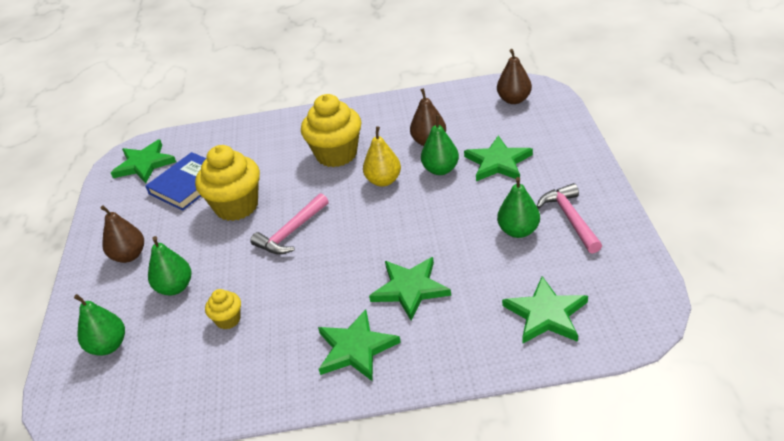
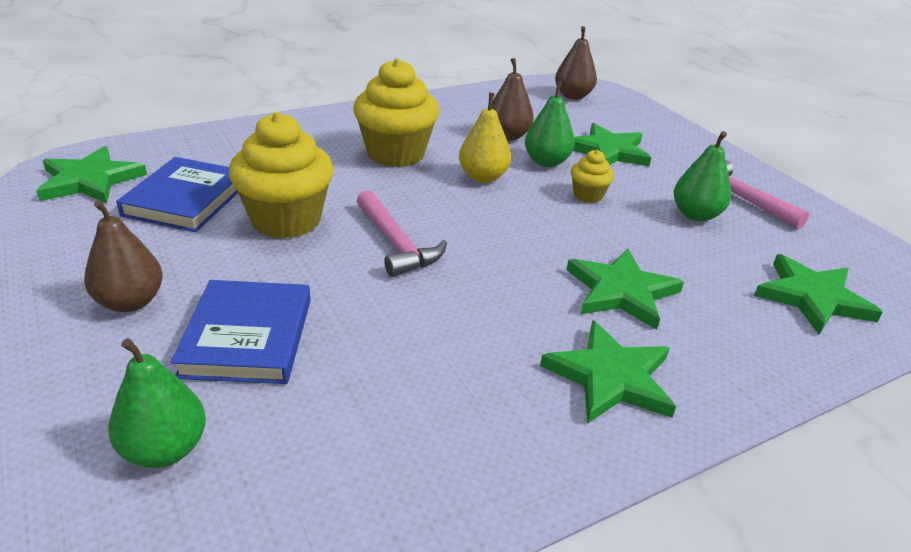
camera: 30 degrees left, 5 degrees down
green pear [148,236,192,296] -> blue book [171,280,311,384]
yellow cupcake [205,289,241,329] -> yellow cupcake moved to [571,150,614,203]
pink hammer [250,193,329,255] -> pink hammer turned 45 degrees counterclockwise [357,190,447,277]

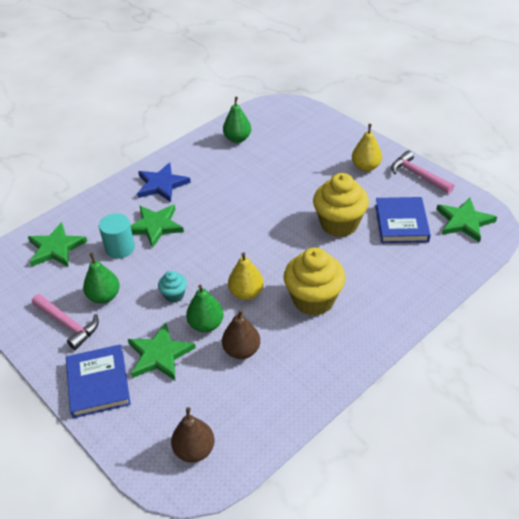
camera: 170 degrees right, 10 degrees up
brown pear [84,200,163,312] -> yellow pear [352,124,382,171]
green pear [108,338,206,468] -> green pear moved to [223,97,251,143]
blue book [171,280,311,384] -> blue book moved to [66,344,131,418]
pink hammer [357,190,447,277] -> pink hammer moved to [391,150,454,194]
green star [540,320,676,424] -> blue star [137,163,191,202]
yellow cupcake [571,150,614,203] -> turquoise cupcake [158,271,187,303]
none -> turquoise cylinder [99,213,135,259]

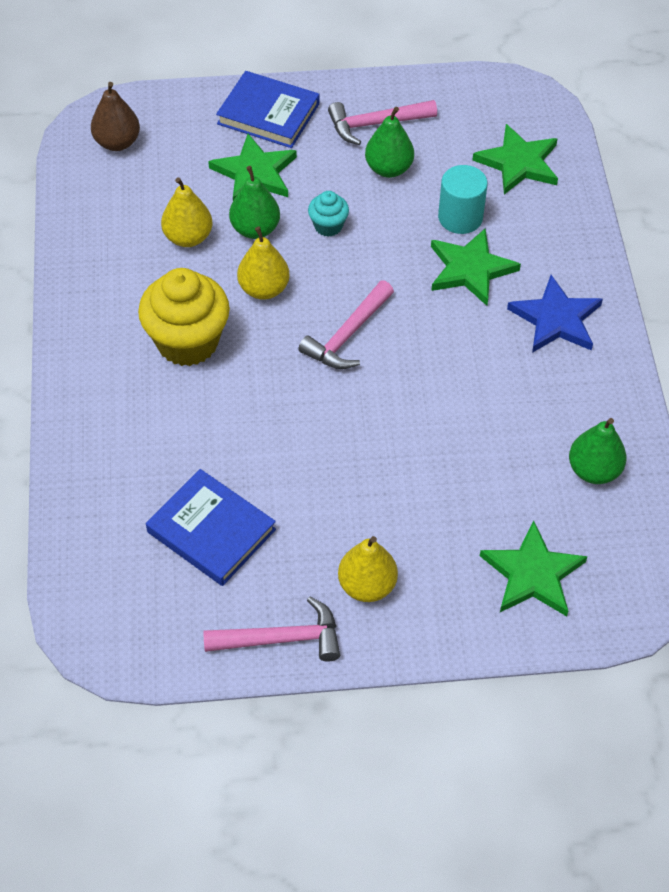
camera: 125 degrees right, 10 degrees up
brown pear [222,309,260,359] -> yellow pear [161,177,213,247]
yellow cupcake [313,173,369,237] -> none
green star [436,198,497,243] -> green star moved to [480,520,587,616]
none -> pink hammer [298,280,394,369]

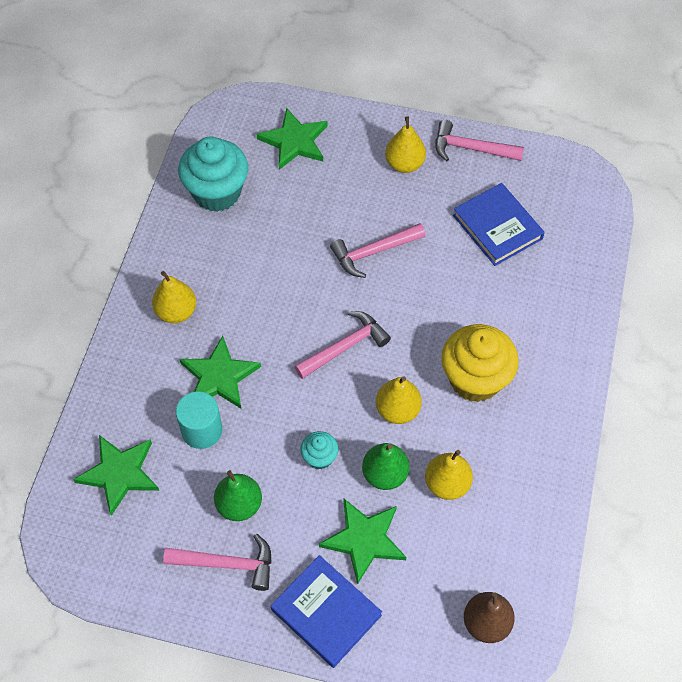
camera: 160 degrees left, 5 degrees up
blue star [507,275,603,353] -> yellow pear [152,271,196,323]
green pear [569,418,627,484] -> turquoise cupcake [178,136,248,212]
none -> pink hammer [330,223,426,278]

